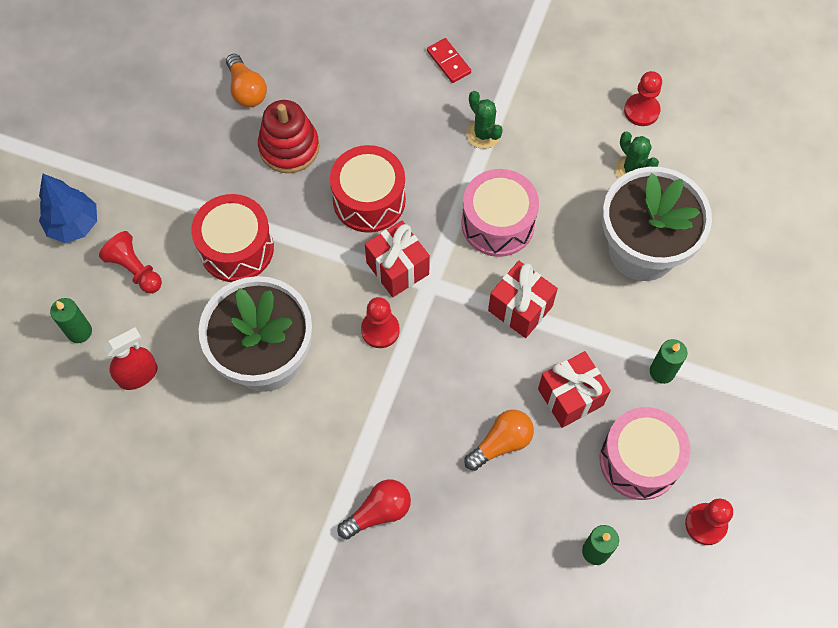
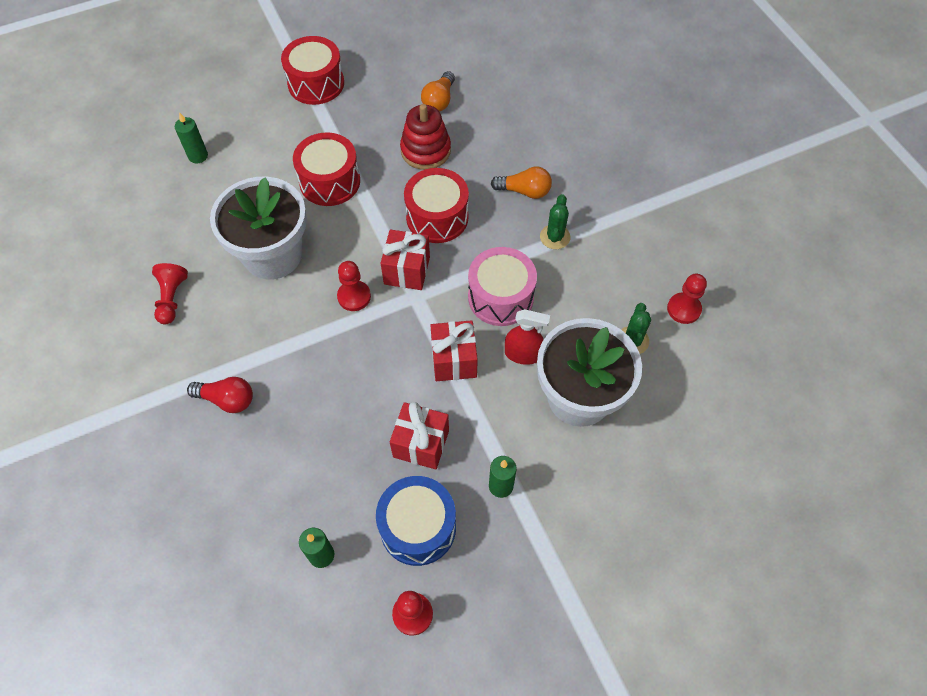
camera: 45 degrees right, 5 degrees down
blue tree [39,174,97,243] -> none
red pawn [99,231,162,293] -> red pawn moved to [152,263,188,324]
red spray bottle [103,327,158,390] -> red spray bottle moved to [505,309,550,365]
red domino [427,38,471,83] -> none
orange light bulb [464,410,534,471] -> orange light bulb moved to [491,166,552,199]
pink drum [600,407,691,500] -> blue drum [376,476,456,566]
none -> red drum [281,36,344,105]

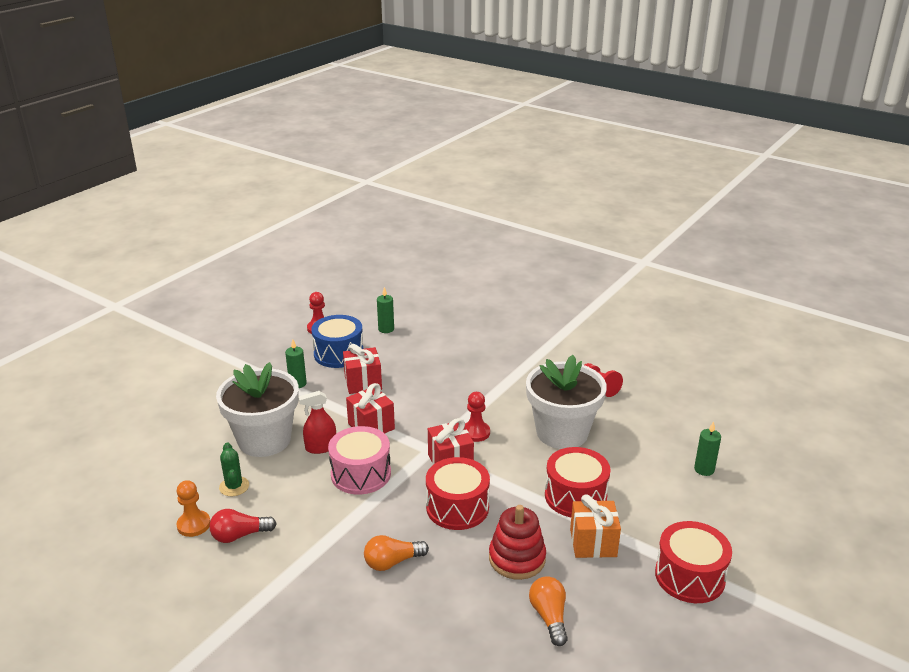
camera: 150 degrees right, 30 degrees down
red light bulb [187,377,253,413] -> red light bulb moved to [209,509,277,543]
green cactus [540,194,570,249] -> none
red pawn [667,274,707,324] -> orange pawn [177,480,210,537]
none -> orange gift [570,495,621,558]

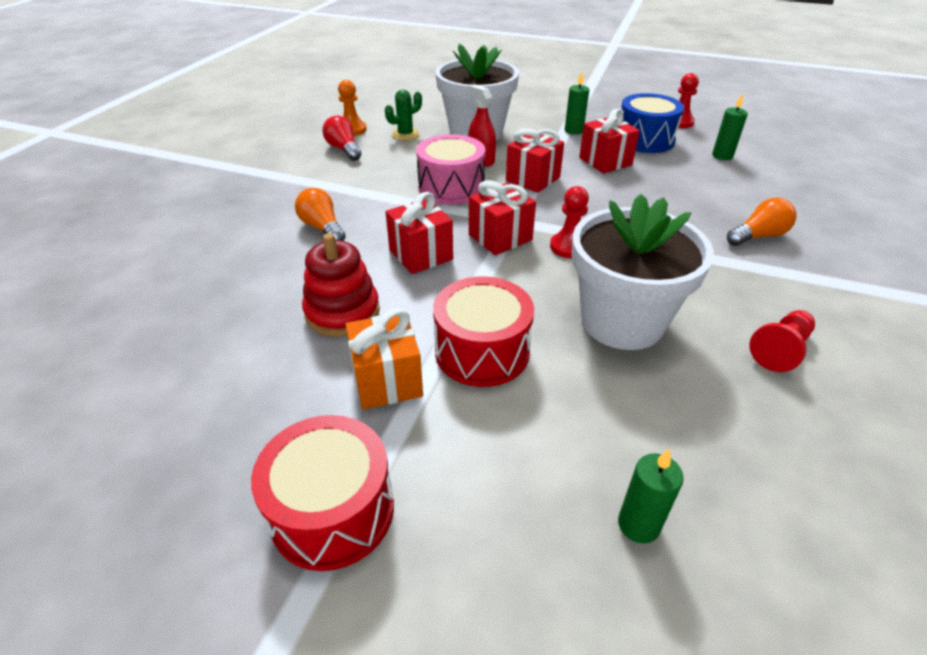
camera: 75 degrees right, 10 degrees up
red drum [426,457,490,530] -> red gift [386,192,453,274]
orange light bulb [529,576,568,646] -> orange light bulb moved to [727,198,797,246]

